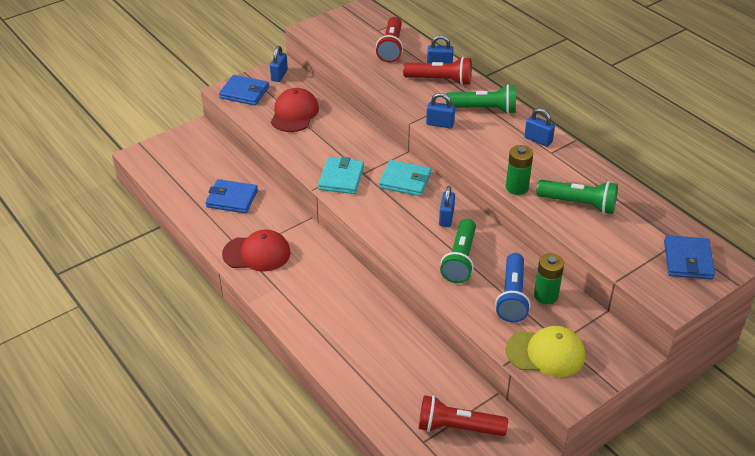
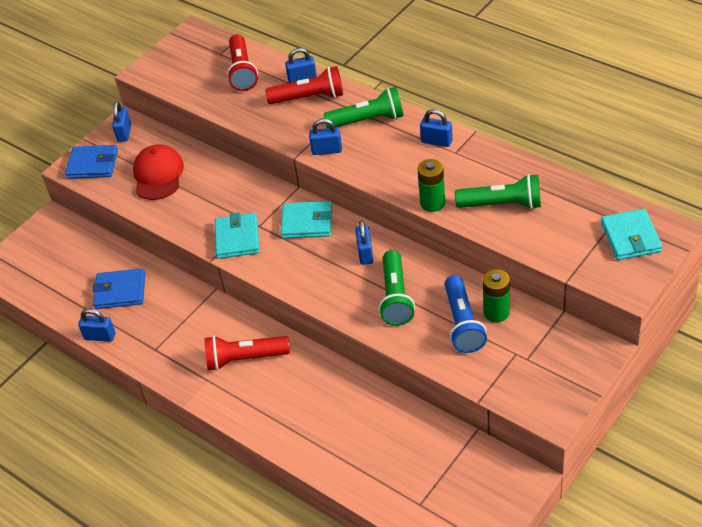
camera: 10 degrees left, 5 degrees up
red cap [222,229,291,272] -> none
red flashlight [419,395,508,436] -> red flashlight moved to [204,335,290,371]
yellow cap [506,326,585,377] -> none
blue wallet [664,235,715,280] -> turquoise wallet [601,209,663,260]
none -> blue padlock [78,309,115,342]

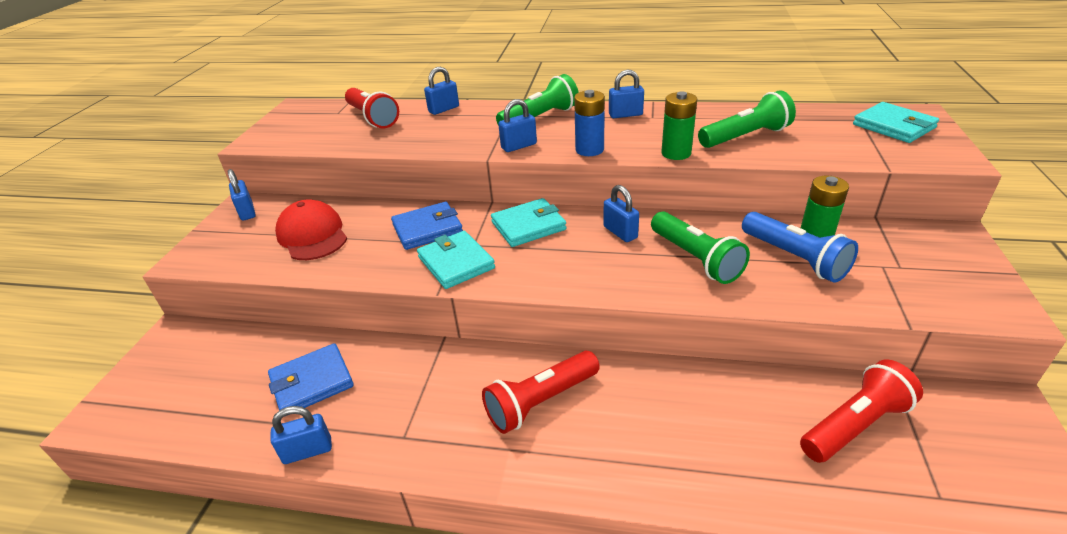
camera: 30 degrees left, 10 degrees down
blue wallet [65,145,118,179] -> blue wallet moved to [391,202,463,250]
red flashlight [265,66,343,104] -> red flashlight moved to [800,359,923,463]
none -> blue battery [574,90,605,156]

